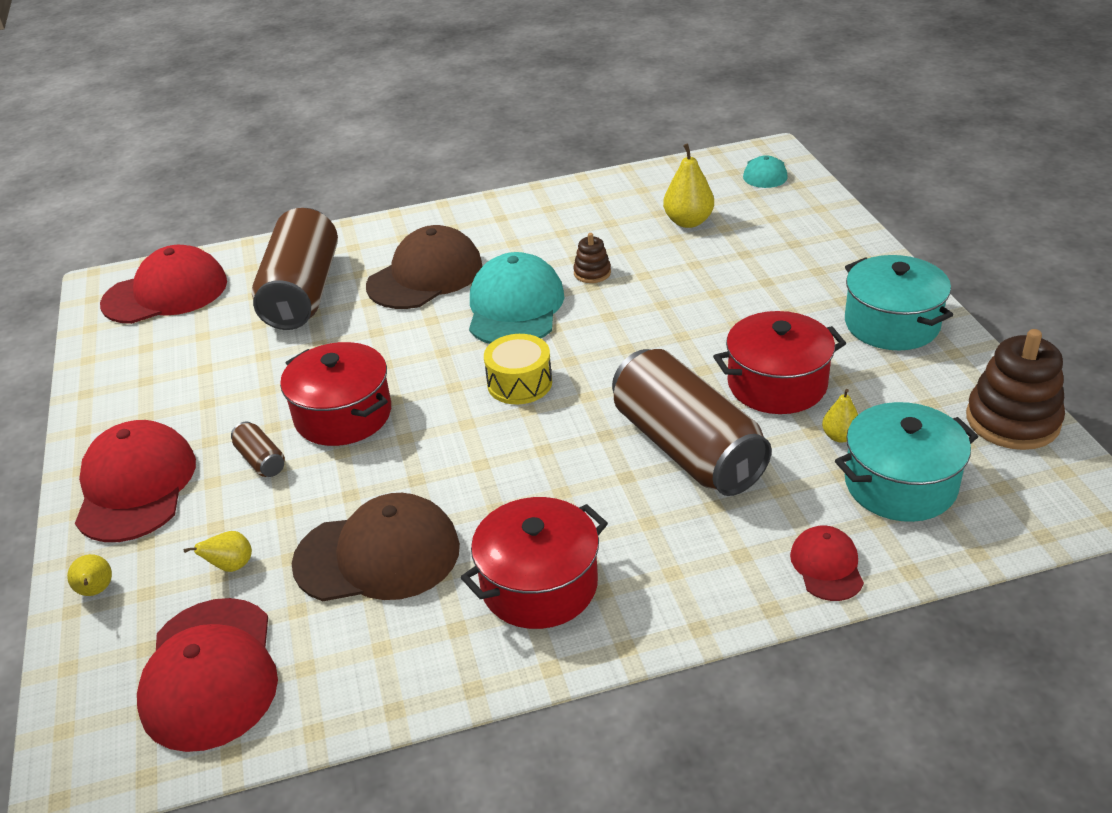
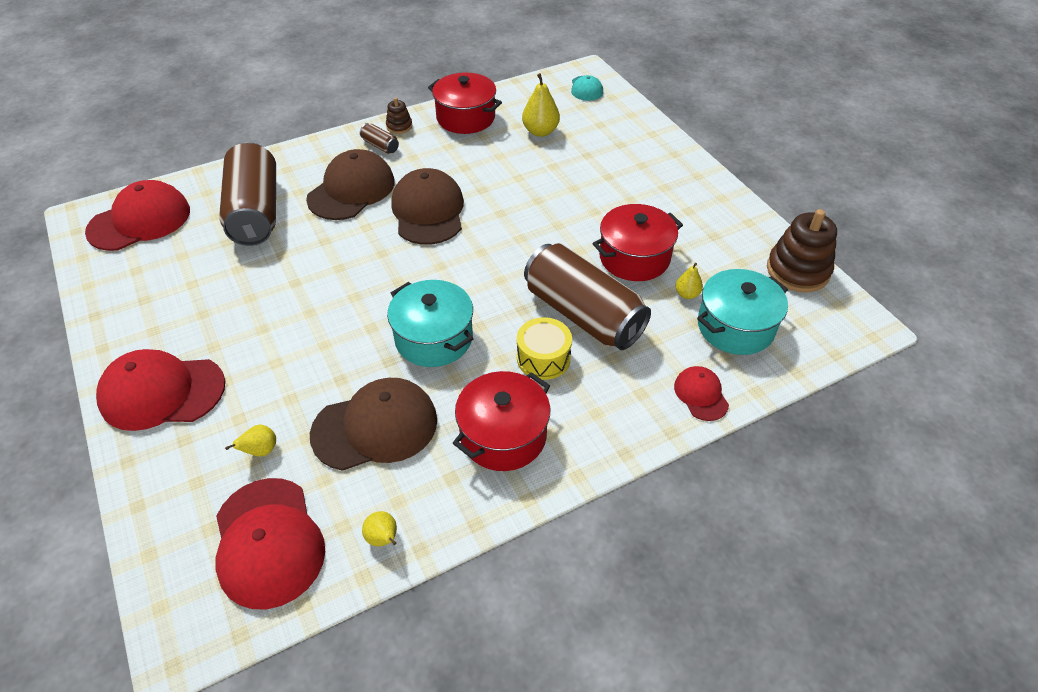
camera: 15 degrees left, 10 degrees up
yellow pear [67,554,112,596] -> yellow pear moved to [362,511,397,546]
red cap [75,420,196,542] -> red cap turned 75 degrees counterclockwise [96,349,225,431]
brown can [231,421,285,477] -> brown can moved to [360,123,399,154]
red pot [280,342,391,446] -> red pot moved to [428,73,502,134]
turquoise cap [469,252,564,344] -> brown cap [391,168,464,245]
yellow drum [484,334,552,404] -> yellow drum moved to [517,317,572,380]
brown stacking toy [573,233,611,283] -> brown stacking toy moved to [386,98,413,134]
turquoise pot [845,255,953,350] -> turquoise pot moved to [387,280,474,367]

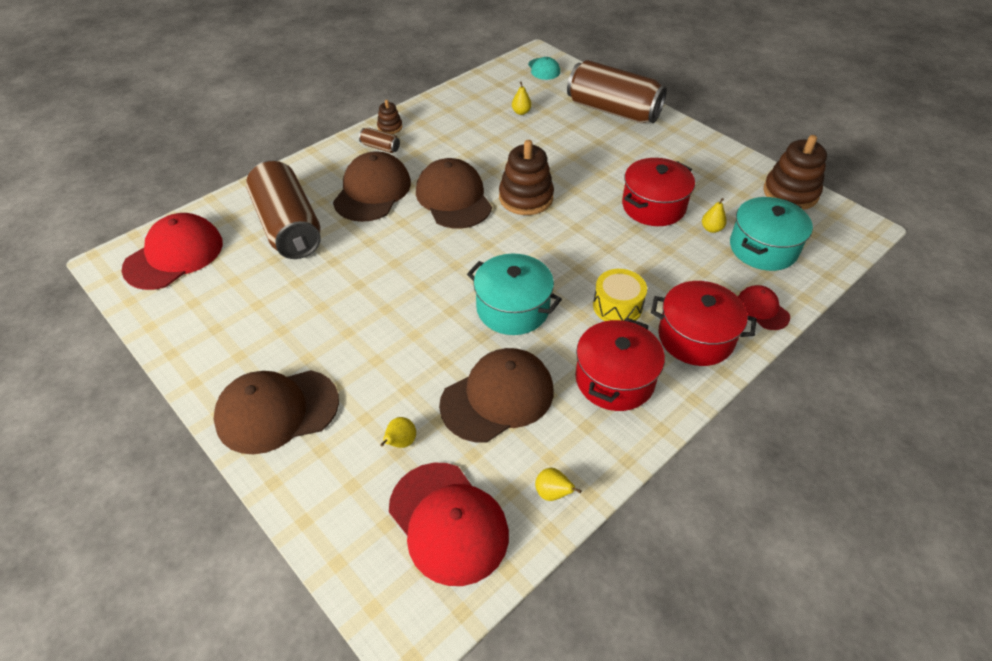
camera: 15 degrees left, 0 degrees up
red cap [96,349,225,431] -> brown cap [214,370,339,454]
red pot [428,73,502,134] -> red pot moved to [651,281,756,366]
yellow pear [522,73,560,137] -> yellow pear [512,82,532,115], size x0.58
brown can [524,243,651,350] -> brown can moved to [567,60,667,123]
none -> brown stacking toy [499,140,554,215]

